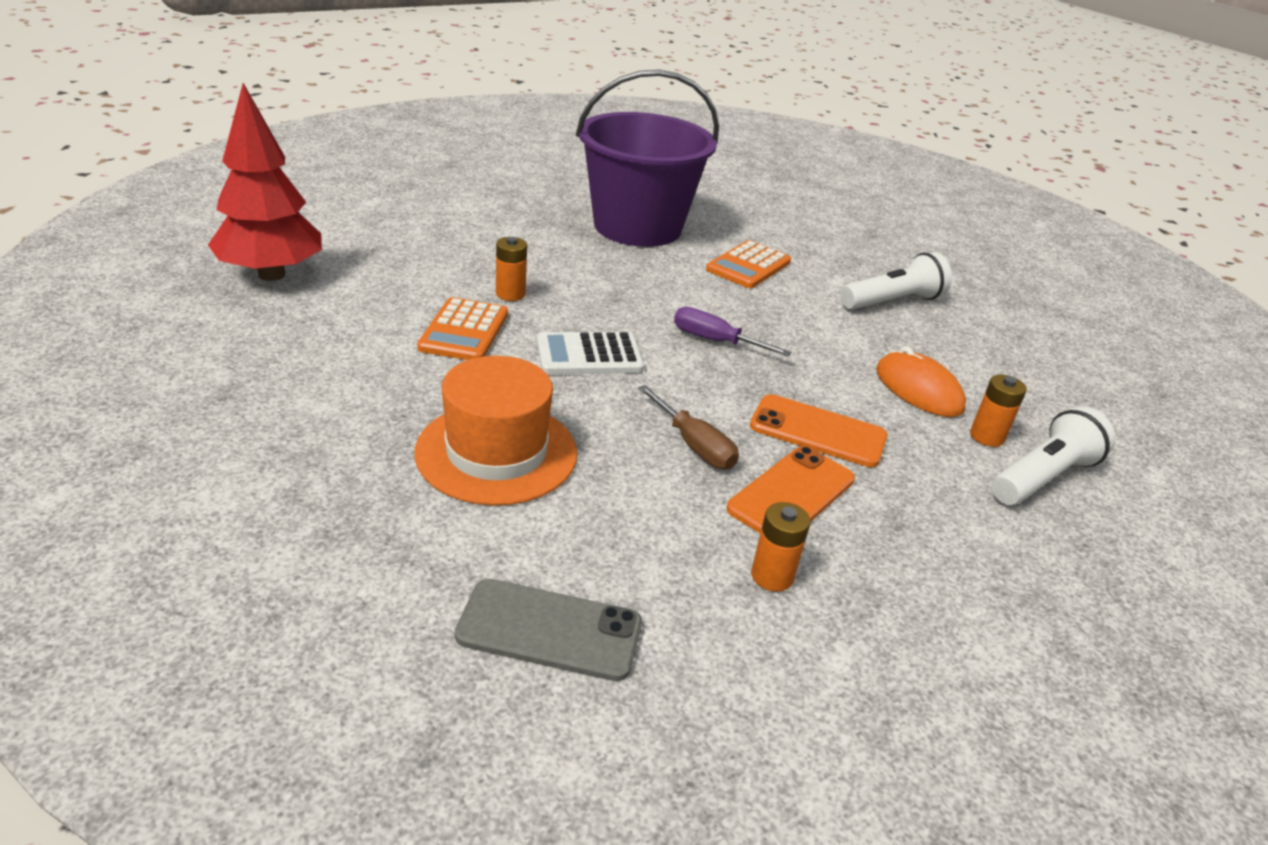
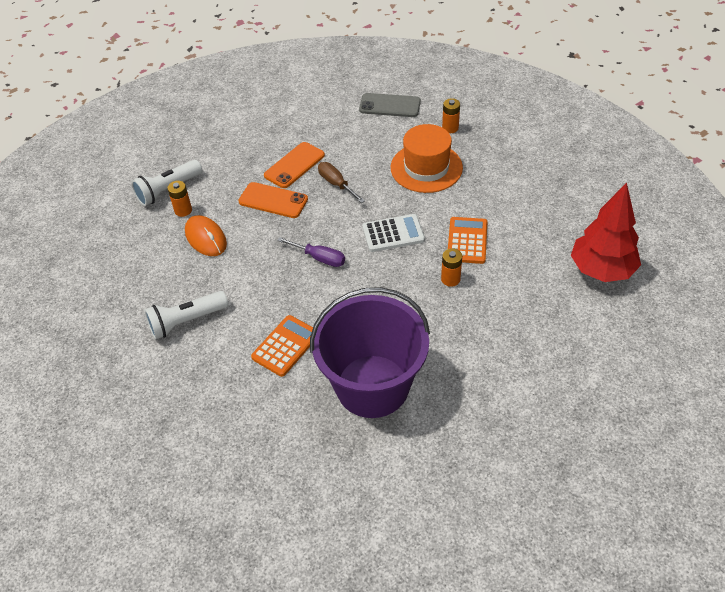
camera: 175 degrees left, 15 degrees up
orange battery [751,502,810,592] -> orange battery moved to [442,98,460,133]

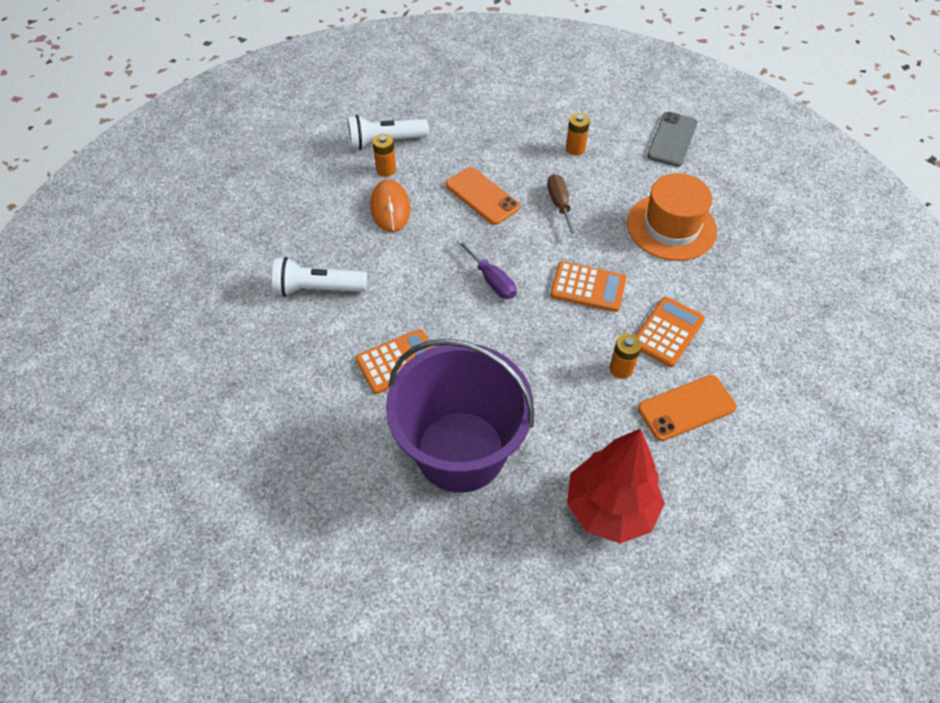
camera: 25 degrees right, 5 degrees up
orange phone [264,142,325,188] -> orange phone moved to [638,375,737,441]
grey phone [359,93,421,117] -> grey phone turned 75 degrees clockwise [647,112,698,167]
white calculator [362,214,425,252] -> orange calculator [550,261,627,312]
orange battery [442,98,460,133] -> orange battery moved to [566,113,590,156]
red tree [571,183,641,282] -> red tree moved to [567,429,665,544]

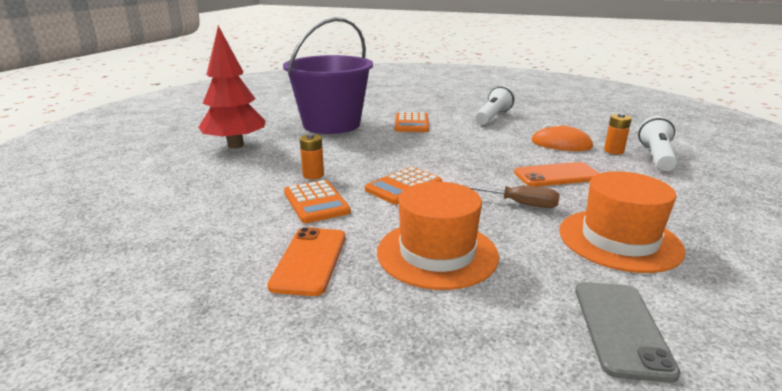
camera: 120 degrees right, 30 degrees down
purple screwdriver [457,239,517,299] -> none
orange battery [566,113,590,156] -> orange hat [559,171,686,273]
orange phone [638,375,737,441] -> orange phone moved to [267,227,346,296]
grey phone [647,112,698,167] -> grey phone turned 45 degrees clockwise [575,282,681,383]

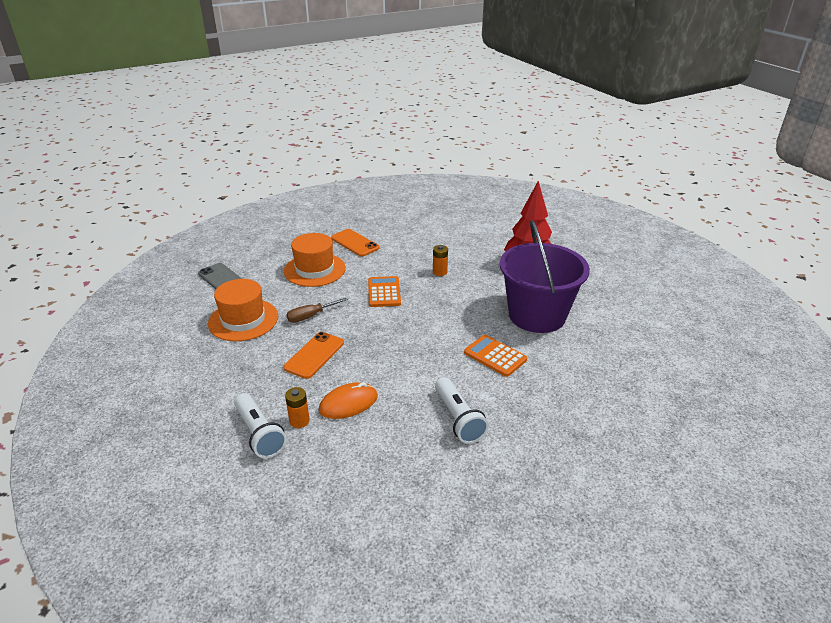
camera: 130 degrees right, 10 degrees up
orange calculator [284,180,351,223] -> none

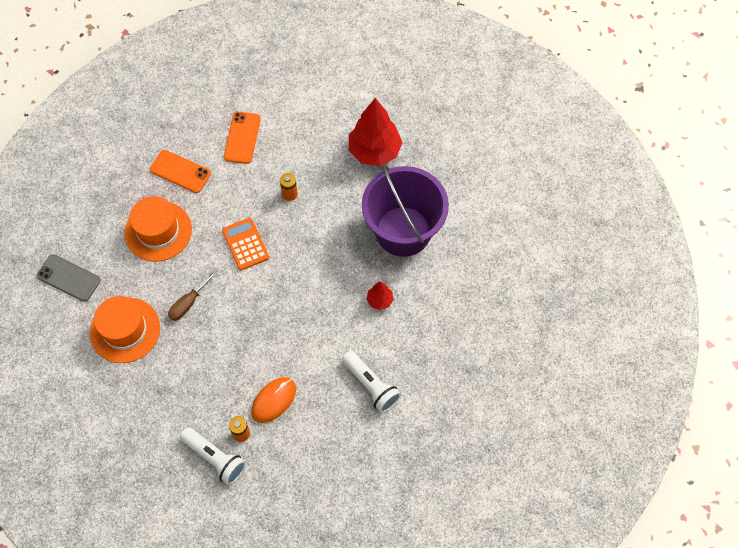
camera: 20 degrees left, 30 degrees up
orange phone [283,332,344,379] -> orange phone moved to [224,112,261,164]
orange calculator [464,335,527,377] -> red tree [366,281,394,310]

